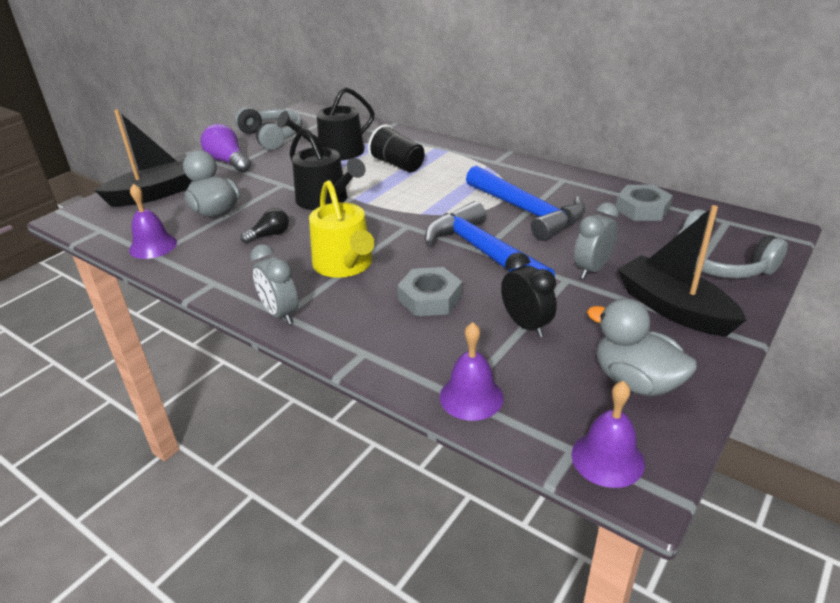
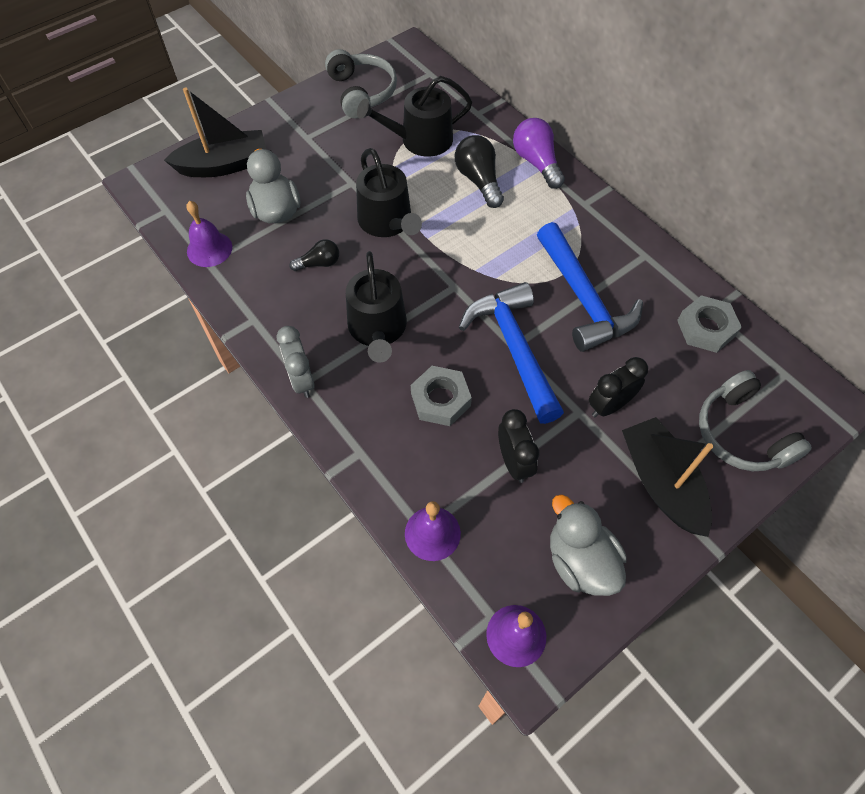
camera: 15 degrees right, 25 degrees up
purple light bulb [201,124,251,173] -> purple light bulb moved to [513,118,565,189]
yellow watering can [309,180,375,278] -> black watering can [346,251,407,363]
black cup [368,125,425,172] -> black light bulb [455,135,504,208]
grey clock [574,202,619,279] -> black clock [589,357,648,417]

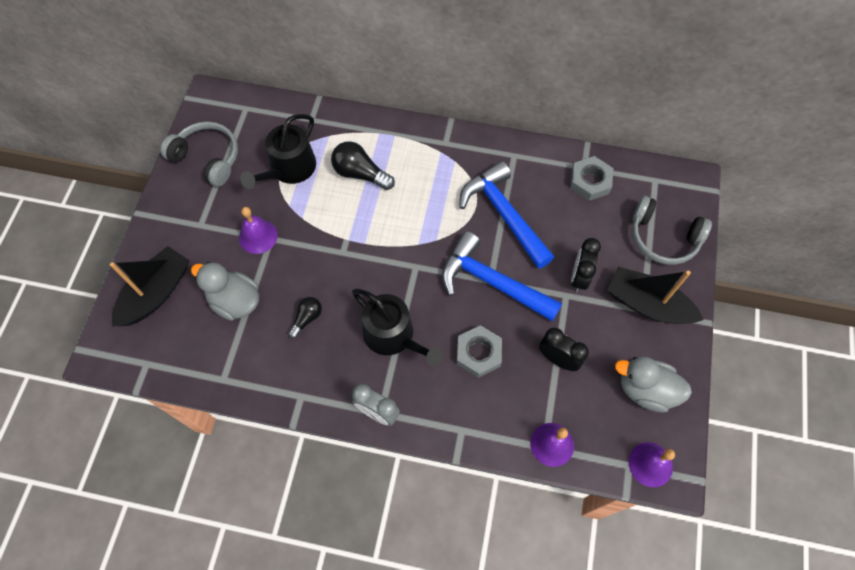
camera: 40 degrees left, 5 degrees up
purple bell [186,201,232,267] -> purple bell moved to [239,207,278,254]
black watering can [356,148,422,237] -> none
purple light bulb [513,118,565,189] -> none
blue hammer [537,222,643,352] -> blue hammer turned 150 degrees counterclockwise [459,161,554,269]

